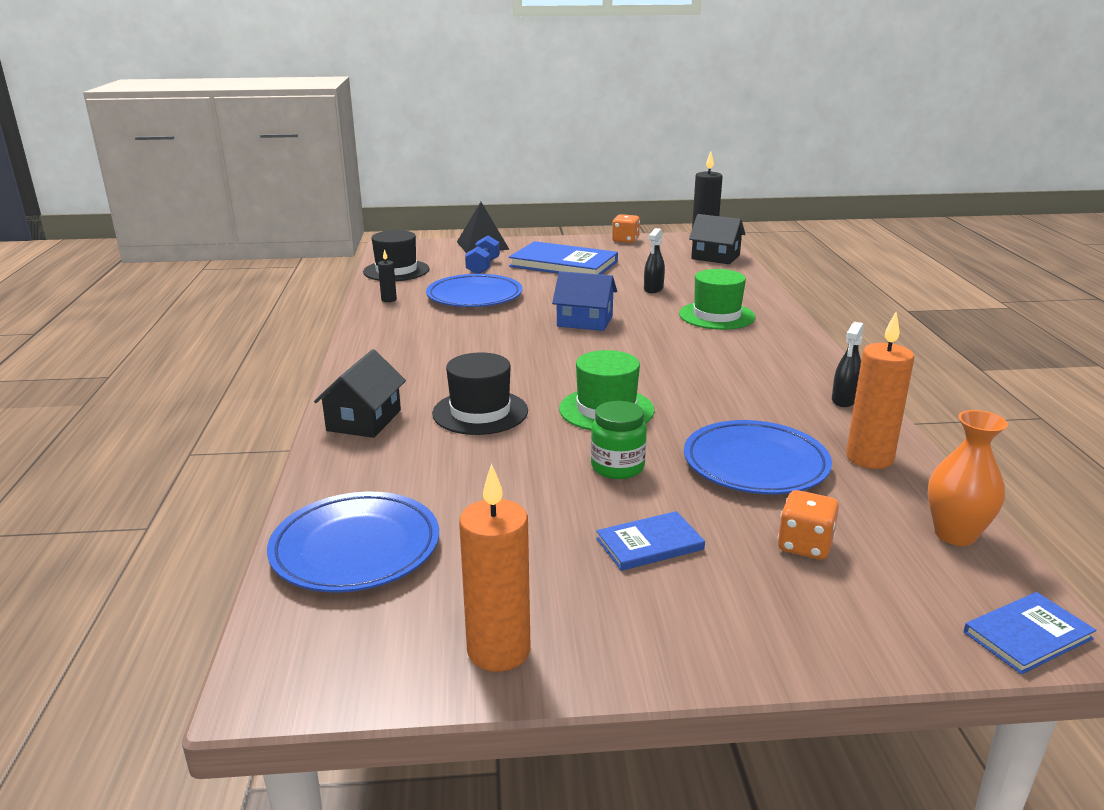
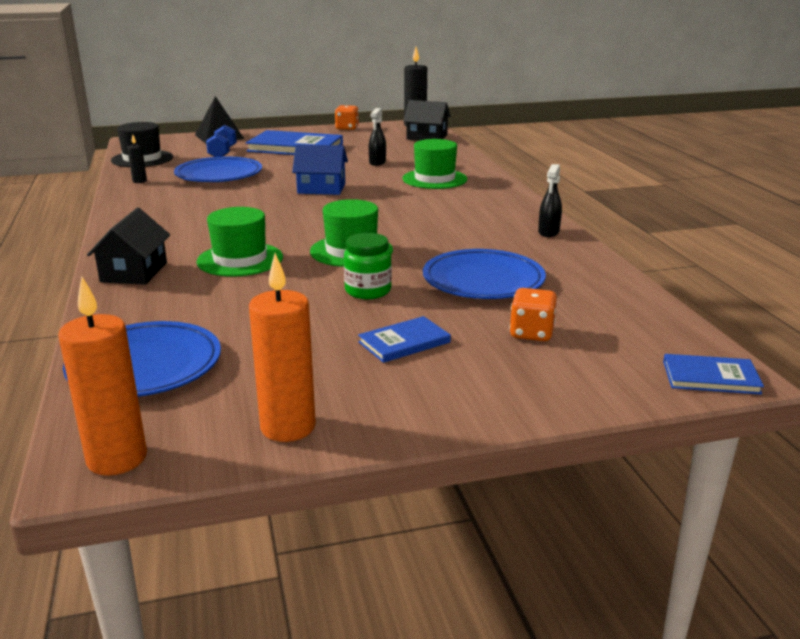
camera: 10 degrees left, 0 degrees up
black hat [432,352,528,435] -> green hat [197,207,283,277]
orange candle [846,312,914,469] -> orange candle moved to [58,276,147,476]
orange vase [928,410,1008,546] -> none
blue book [964,592,1096,674] -> blue book turned 45 degrees clockwise [663,354,764,395]

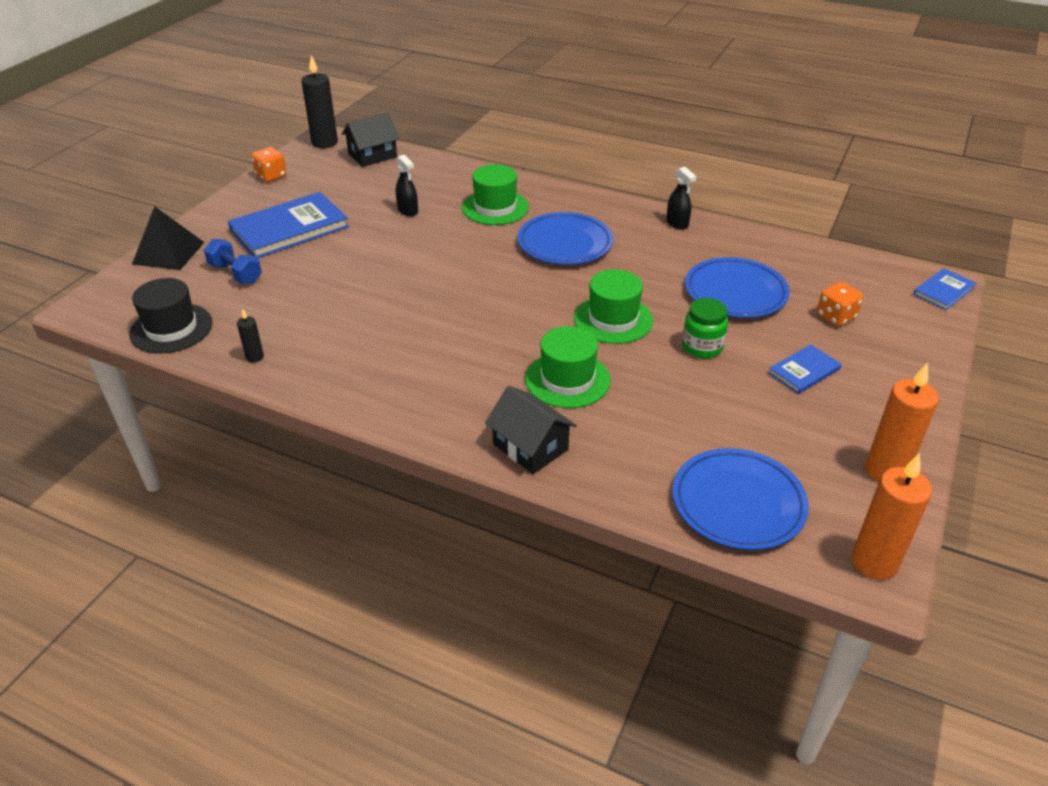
camera: 50 degrees left, 15 degrees up
blue plate [174,157,262,182] -> blue plate moved to [518,212,613,265]
blue house [292,144,348,195] -> none
blue book [358,316,451,363] -> blue book turned 45 degrees clockwise [768,344,842,394]

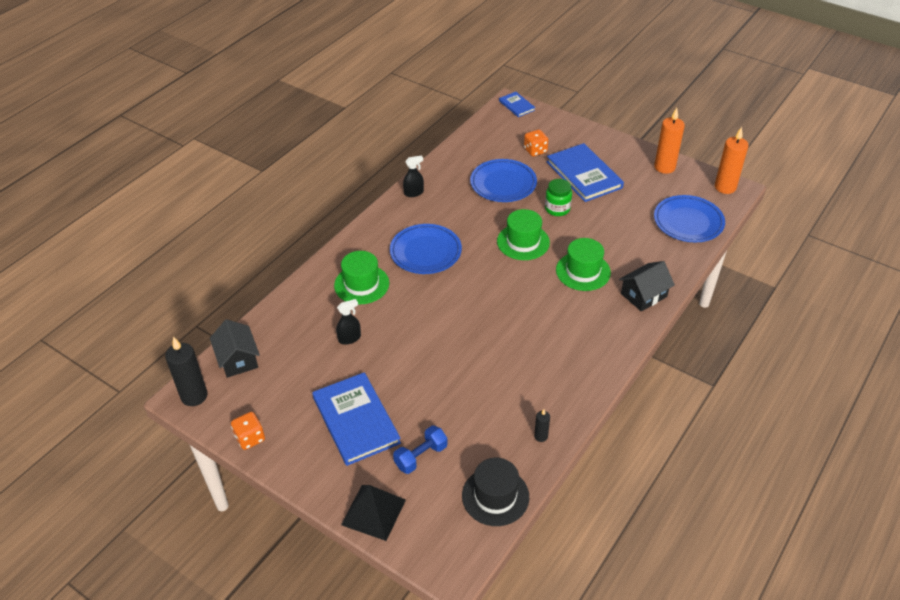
camera: 80 degrees left, 5 degrees up
blue book [768,344,842,394] -> blue book [547,143,624,202], size x1.95

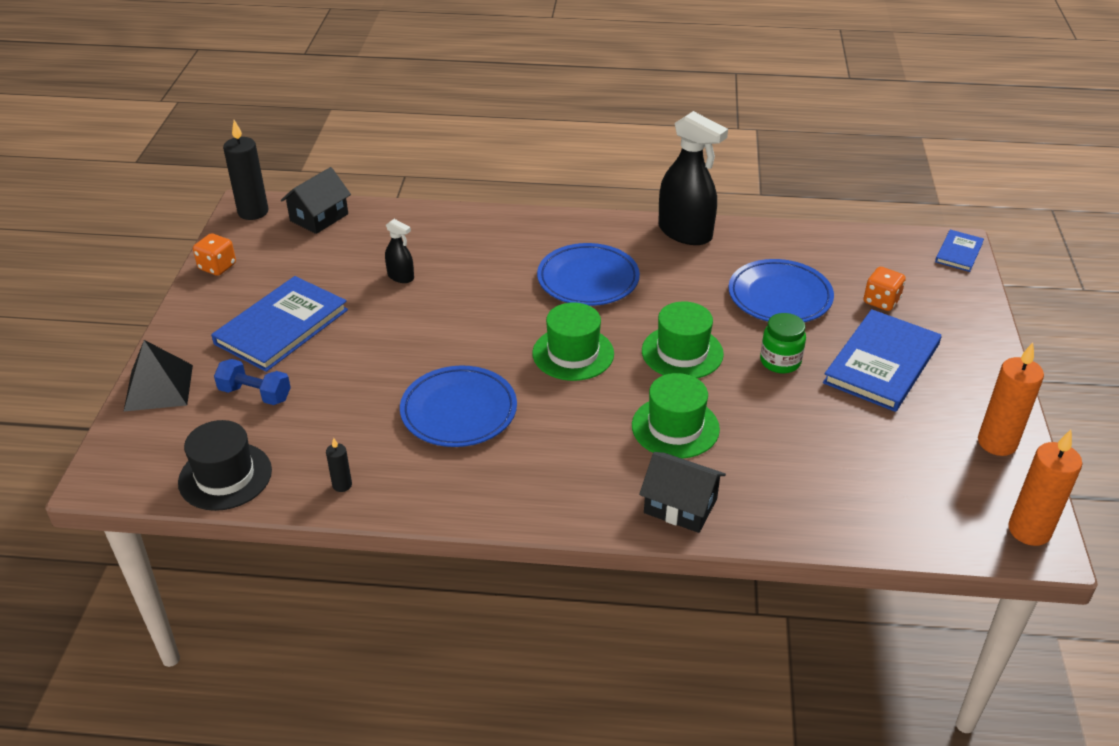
camera: 60 degrees right, 5 degrees down
green hat [334,251,389,304] -> green hat moved to [532,303,614,381]
black spray bottle [403,156,424,197] -> black spray bottle [658,111,728,245], size x2.06
blue plate [654,195,725,242] -> blue plate moved to [400,366,517,447]

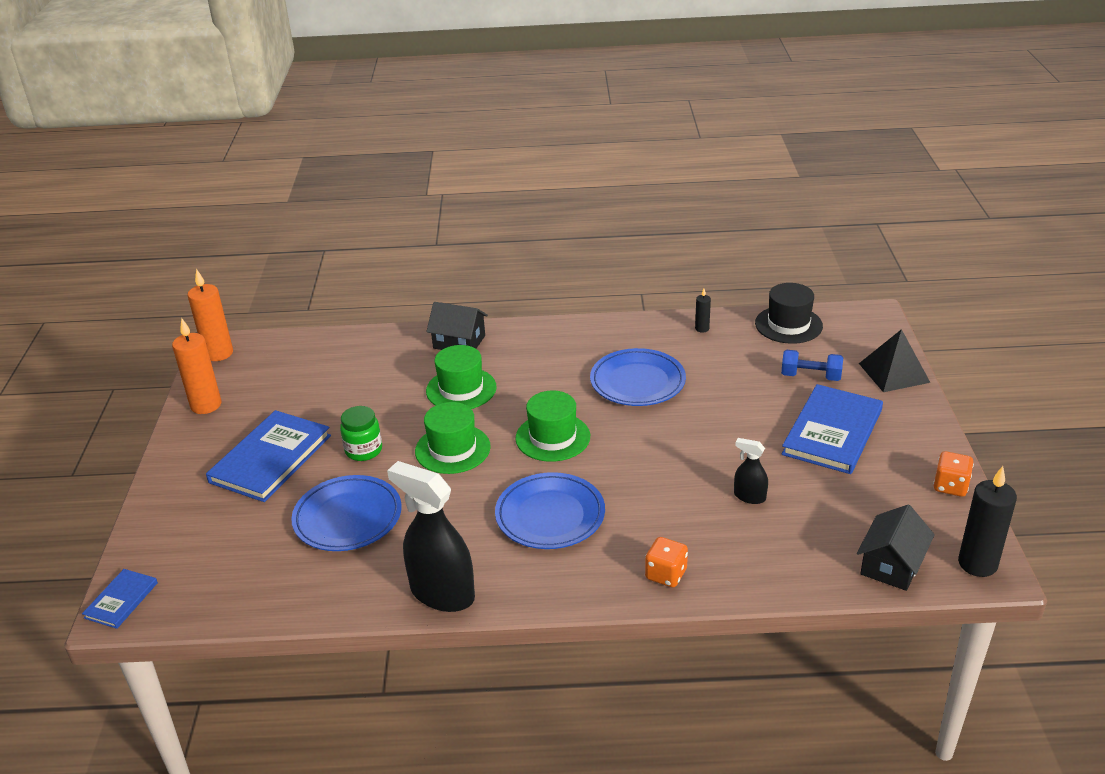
camera: 175 degrees right, 5 degrees down
orange dice [863,267,906,311] -> orange dice moved to [645,537,688,587]

